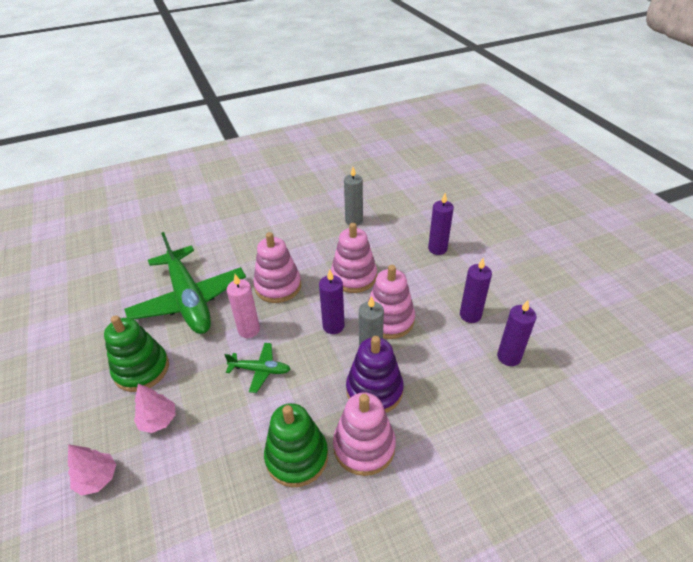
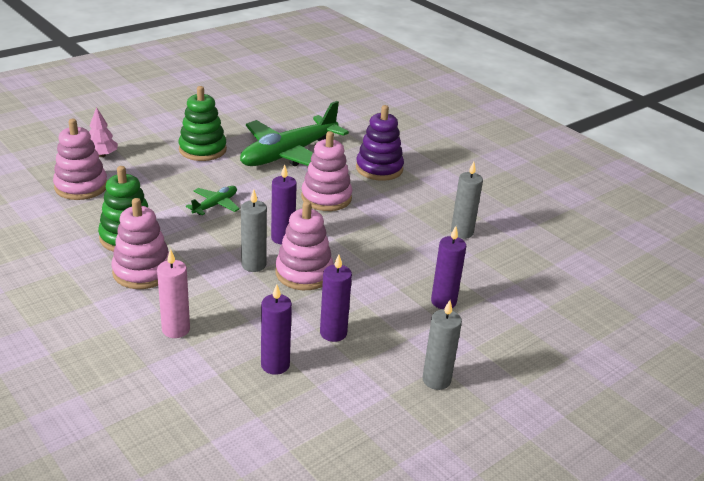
camera: 70 degrees right, 10 degrees down
pink tree [134,384,175,433] -> none
green plane [224,343,290,393] -> green plane turned 135 degrees counterclockwise [186,186,240,215]
pink candle [227,274,260,338] -> pink candle moved to [157,249,190,338]
pink stacking toy [331,223,377,293] -> pink stacking toy moved to [53,119,107,200]
purple stacking toy [346,336,404,413] -> purple stacking toy moved to [356,105,404,181]
none -> grey candle [423,300,462,390]

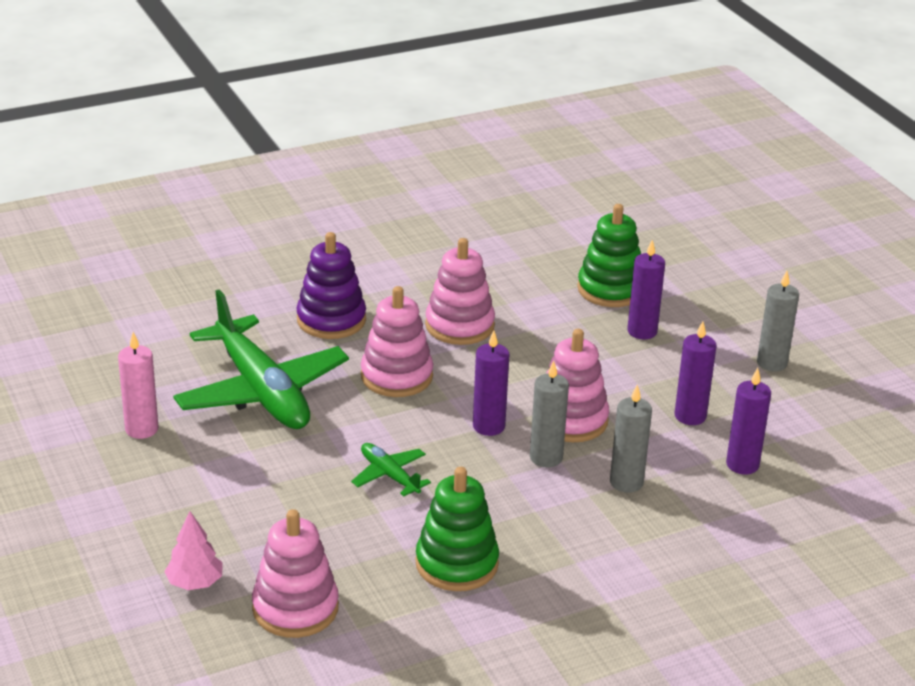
camera: 75 degrees left, 0 degrees up
pink stacking toy [111,198,169,289] -> pink stacking toy moved to [425,238,495,345]
pink candle [157,249,190,338] -> pink candle moved to [118,332,159,439]
green stacking toy [178,86,227,161] -> green stacking toy moved to [577,204,641,307]
grey candle [451,162,483,239] -> grey candle moved to [610,385,652,493]

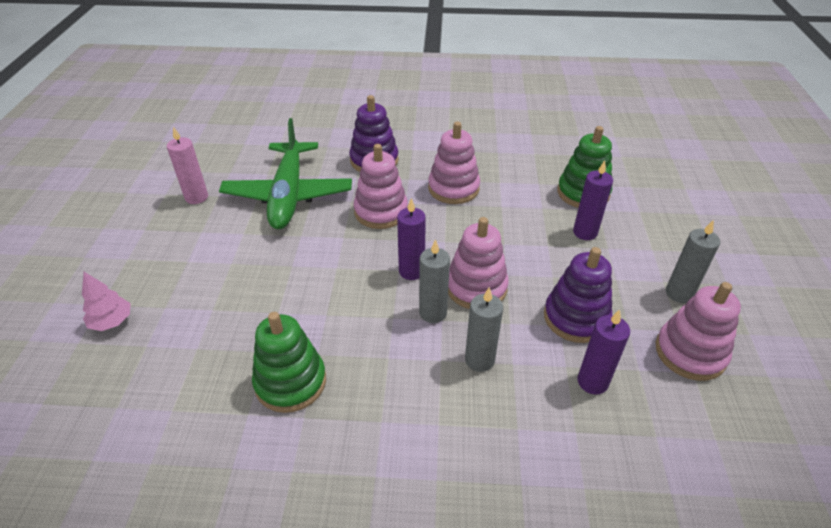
camera: 30 degrees right, 10 degrees up
pink stacking toy [252,509,339,638] -> pink stacking toy moved to [656,282,741,381]
green plane [351,443,431,496] -> none
purple candle [675,322,717,425] -> purple stacking toy [544,247,612,343]

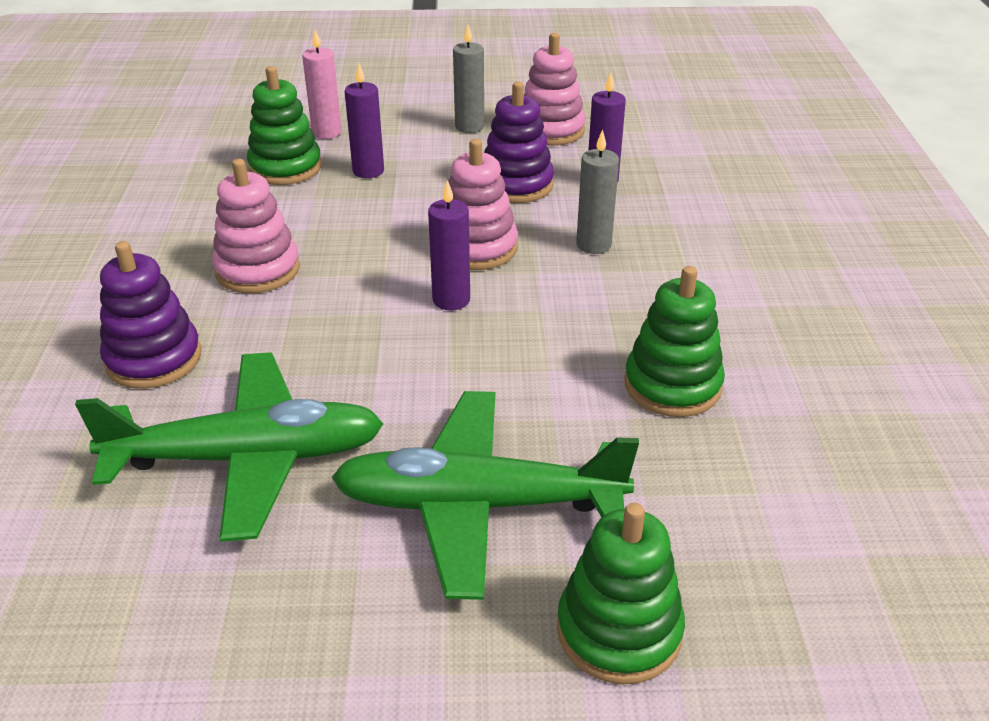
camera: 95 degrees left, 5 degrees down
pink tree [82,272,131,331] -> green stacking toy [557,503,685,685]
pink candle [167,126,208,204] -> pink candle moved to [302,30,342,139]
pink stacking toy [354,144,408,229] -> none
grey candle [419,239,450,323] -> none
none -> green plane [331,391,639,600]

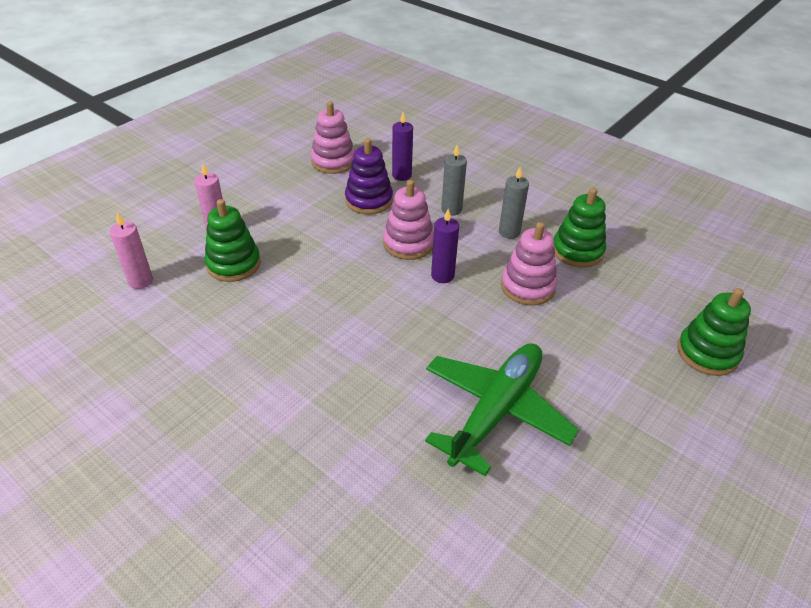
camera: 50 degrees left, 5 degrees up
purple stacking toy [100,241,201,389] -> none
pink stacking toy [212,159,300,293] -> pink stacking toy moved to [501,222,557,305]
green plane [331,391,639,600] -> none
purple candle [345,64,384,178] -> none
grey candle [453,25,484,133] -> grey candle moved to [499,167,529,239]
none -> pink candle [110,213,153,289]

